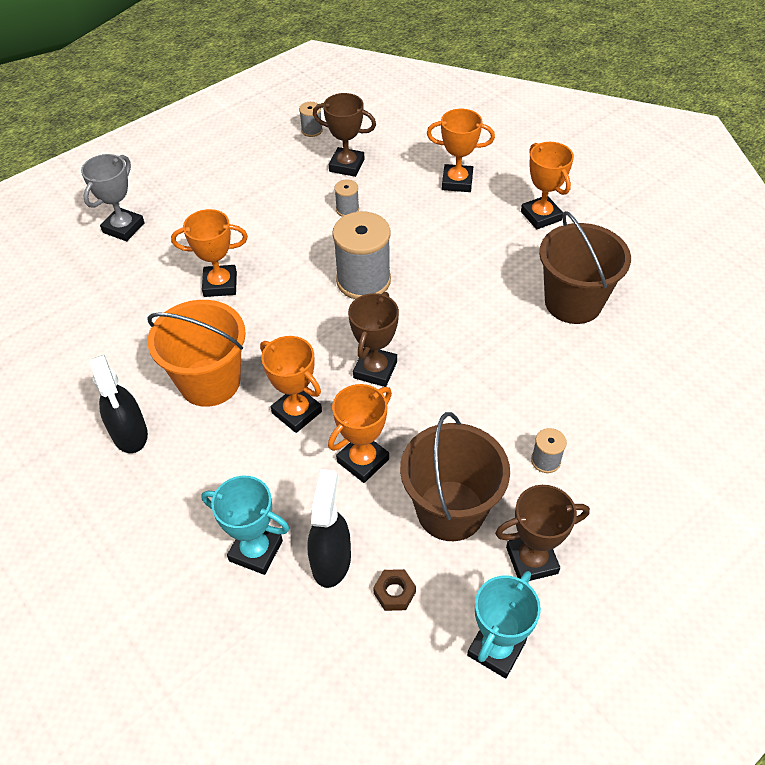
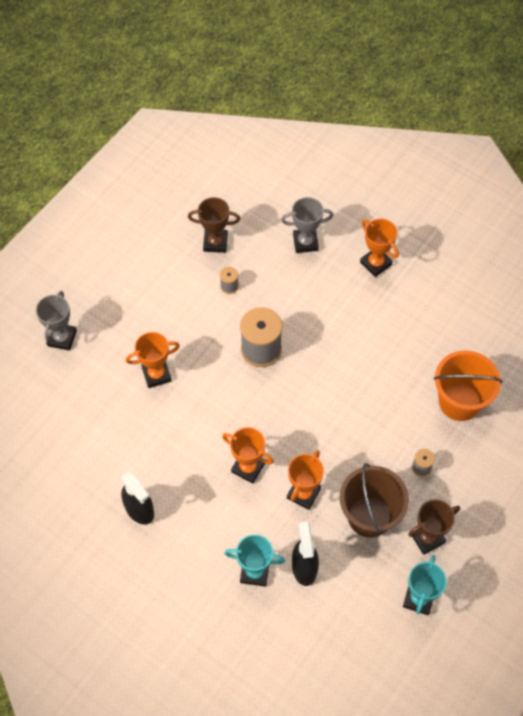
camera: 15 degrees left, 10 degrees up
orange bucket [147,300,246,407] -> orange bucket moved to [434,351,503,421]
grey spool [299,102,323,137] -> none
brown trophy [348,292,399,387] -> none
brown nut [373,569,416,611] -> none
orange trophy [427,109,495,192] -> grey trophy [281,197,333,253]
brown bucket [539,211,631,324] -> none

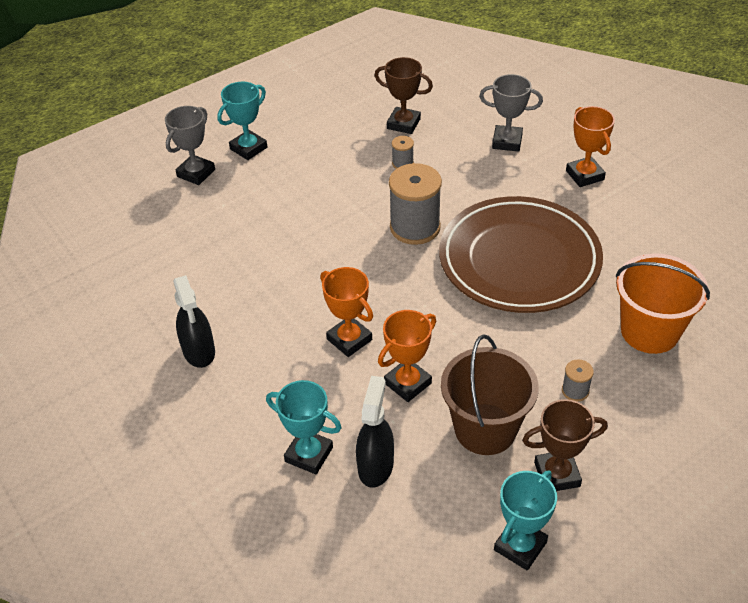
camera: 20 degrees right, 15 degrees down
orange trophy [126,332,180,388] -> none
none -> turquoise trophy [217,82,267,160]
none -> brown plate [439,196,603,313]

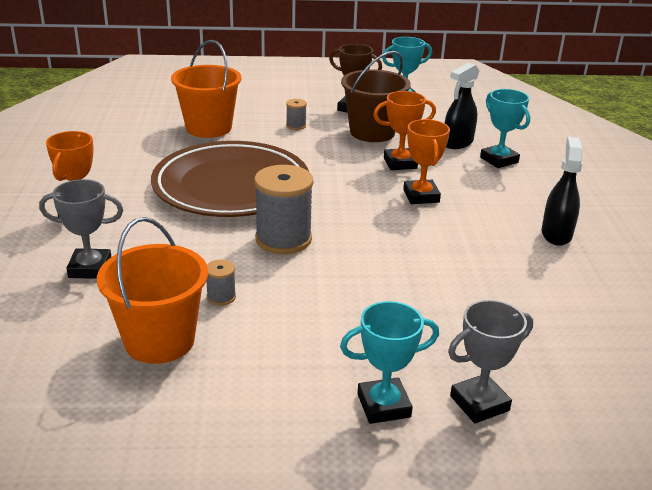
camera: 150 degrees left, 15 degrees down
brown trophy [374,57,433,134] -> orange bucket [97,217,208,364]
grey trophy [479,74,543,152] -> grey trophy turned 45 degrees counterclockwise [39,179,123,279]

